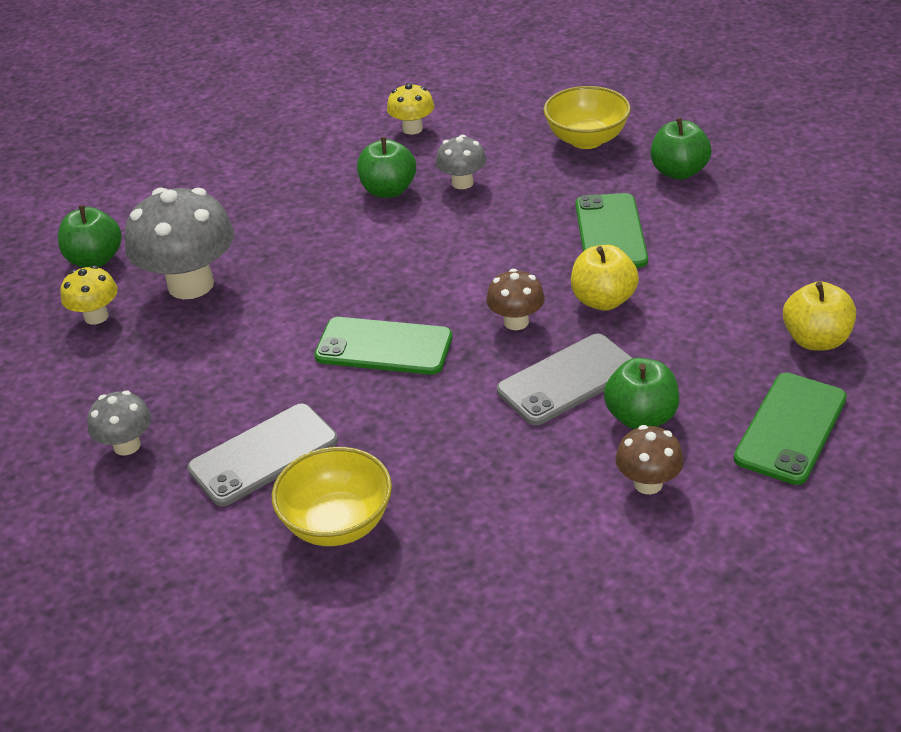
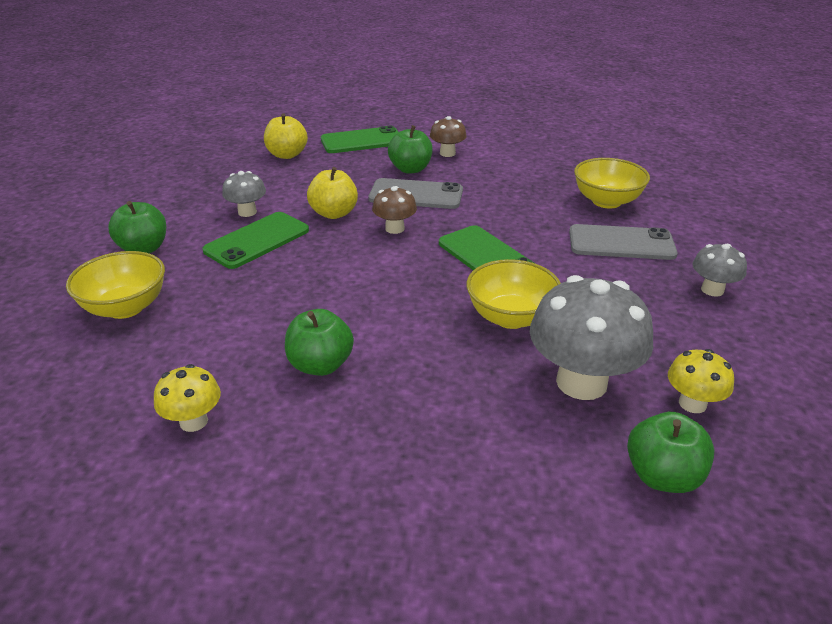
camera: 140 degrees left, 5 degrees down
grey mushroom [436,135,487,189] -> grey mushroom moved to [222,171,266,217]
none -> yellow bowl [466,259,561,329]

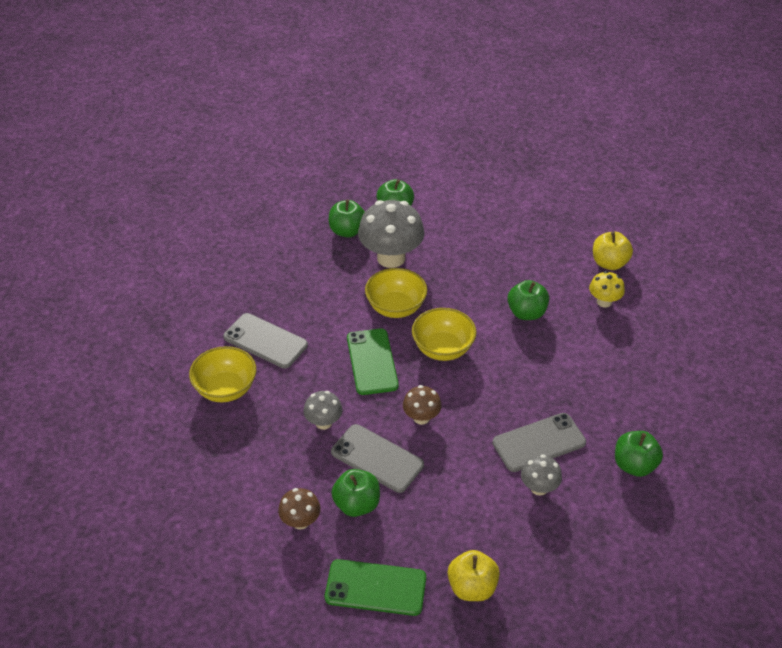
camera: 155 degrees left, 10 degrees up
yellow bowl [66,251,165,319] -> yellow bowl moved to [412,308,476,361]
green phone [202,212,309,269] -> grey phone [492,413,586,472]
yellow apple [307,167,358,219] -> yellow apple moved to [593,232,633,270]
yellow mushroom [668,349,734,413] -> green apple [329,199,365,238]
grey mushroom [693,244,747,297] -> grey mushroom moved to [303,391,343,430]

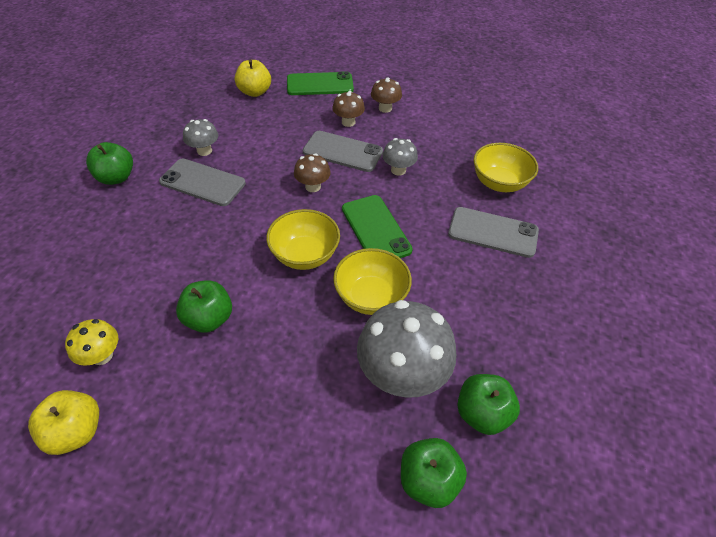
camera: 165 degrees right, 5 degrees up
green apple [331,469,380,517] -> brown mushroom [332,91,365,127]
grey phone [492,413,586,472] -> grey phone turned 60 degrees clockwise [159,158,246,206]

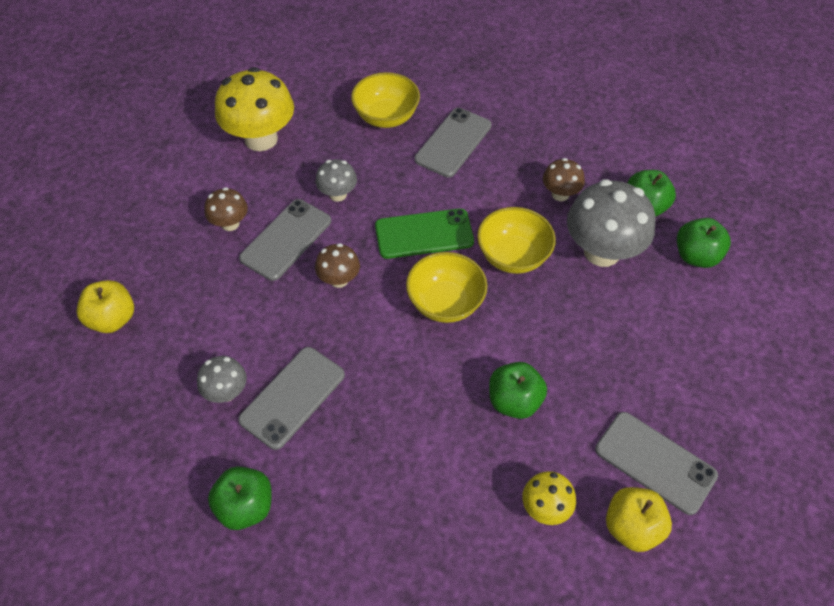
camera: 75 degrees left, 5 degrees up
green phone [287,71,354,95] -> none
brown mushroom [371,77,402,113] -> brown mushroom moved to [543,158,585,201]
none -> yellow mushroom [215,67,294,151]
none -> grey phone [595,412,718,515]

